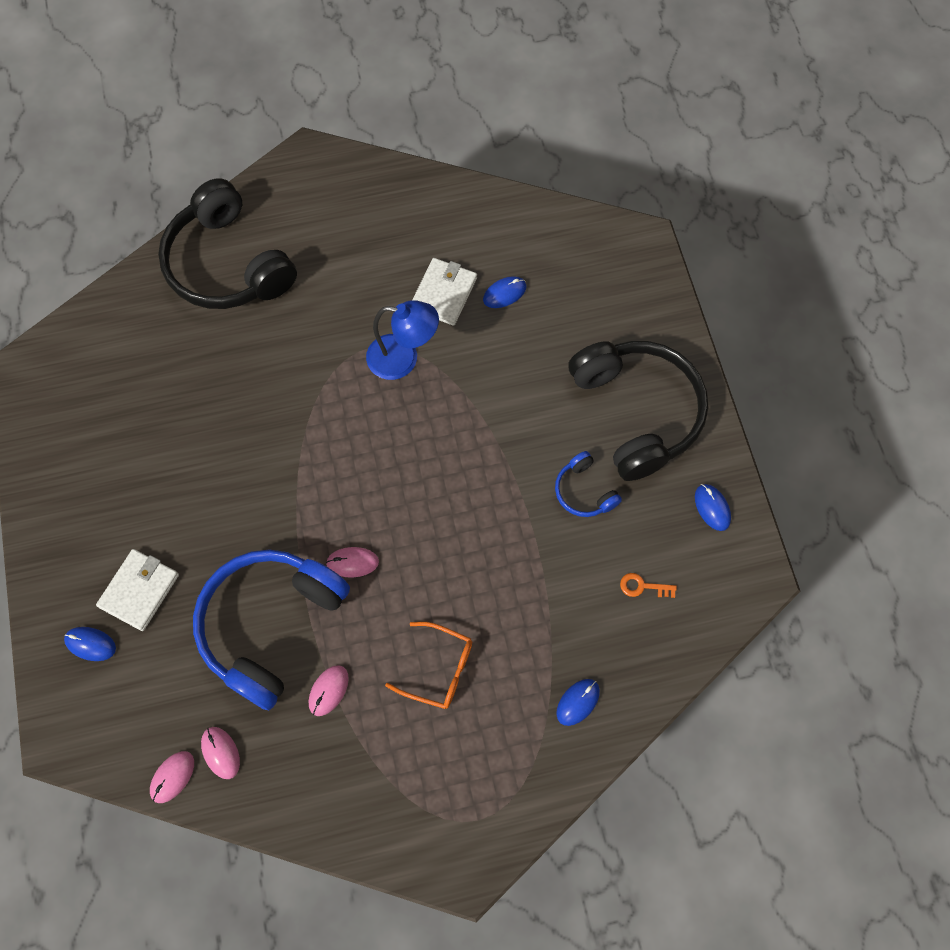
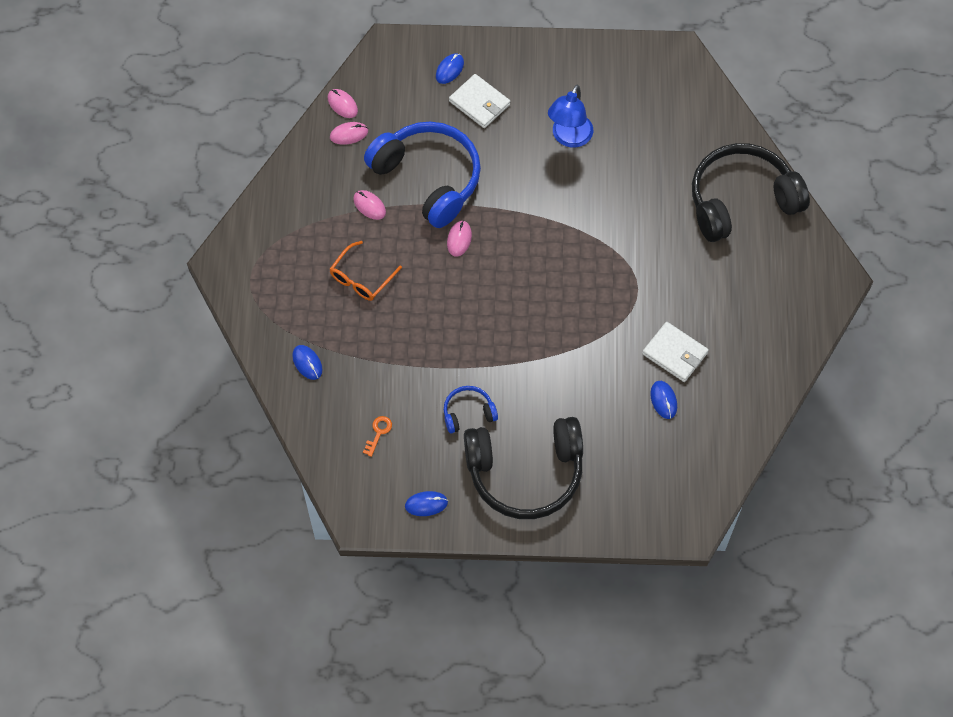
camera: 105 degrees right, 5 degrees down
blue lamp [366,300,439,380] -> blue lamp moved to [548,85,593,148]

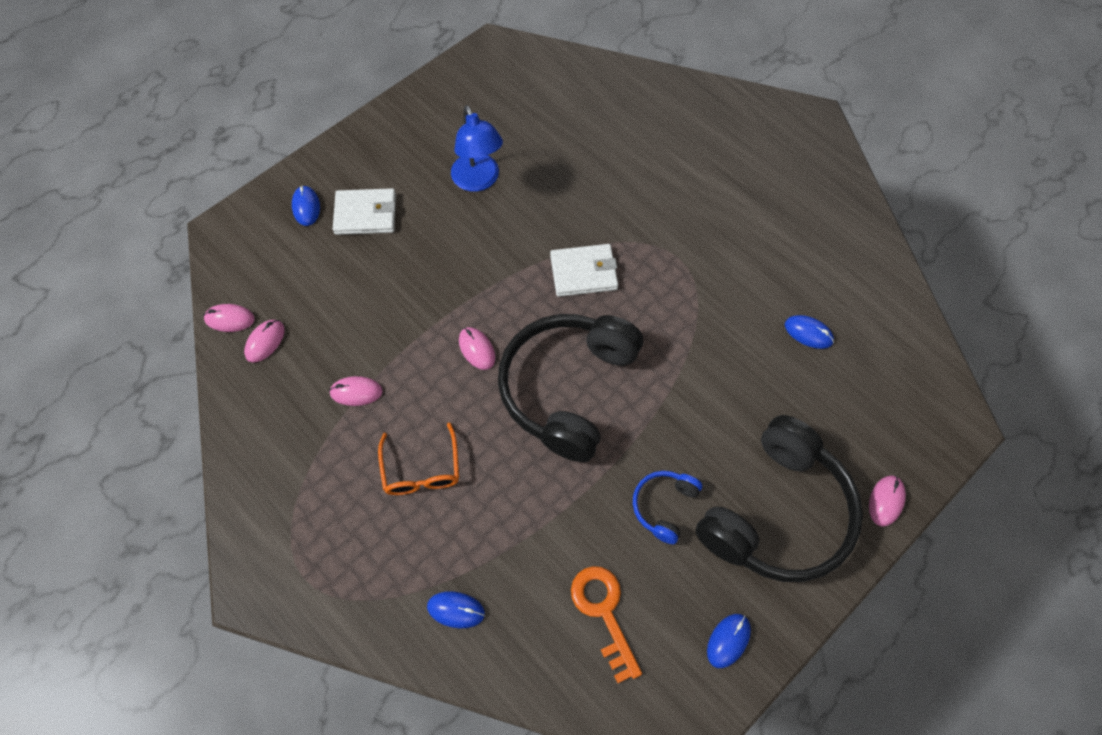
camera: 45 degrees left, 0 degrees up
orange key [363,416,392,457] -> orange key [571,566,642,683], size x1.84
blue headphones [364,122,481,228] -> none
white wallet [642,322,709,382] -> white wallet moved to [550,244,618,297]
black headphones [692,143,810,242] -> black headphones moved to [498,314,643,462]
none -> pink mouse [869,476,906,527]

